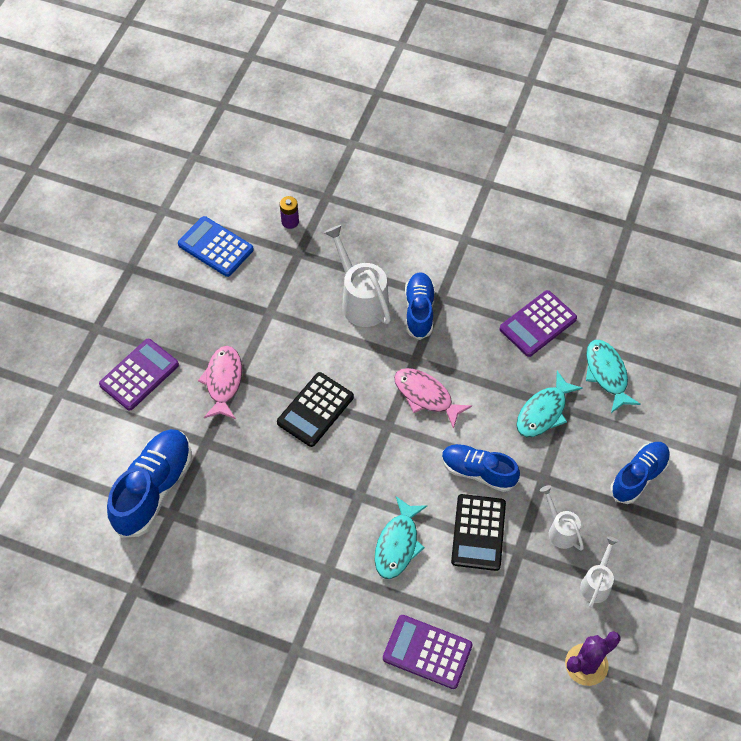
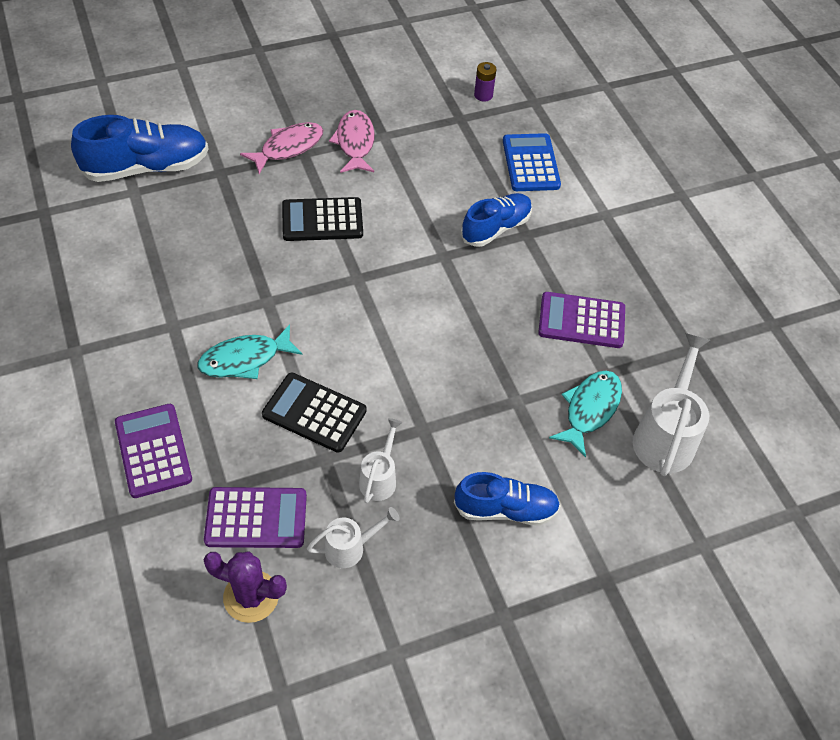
camera: 45 degrees right, 5 degrees down
purple calculator [99,339,179,410] -> purple calculator moved to [204,487,307,548]
blue calculator [178,216,254,277] -> blue calculator moved to [503,133,561,191]
white watering can [324,225,391,327] -> white watering can moved to [632,333,710,476]
pink fish [394,368,472,429] -> pink fish moved to [329,110,375,173]
blue shoe [442,444,520,492] -> none
black calculator [451,494,506,571] -> black calculator turned 60 degrees clockwise [262,373,367,453]
turquoise fish [516,371,583,437] -> none

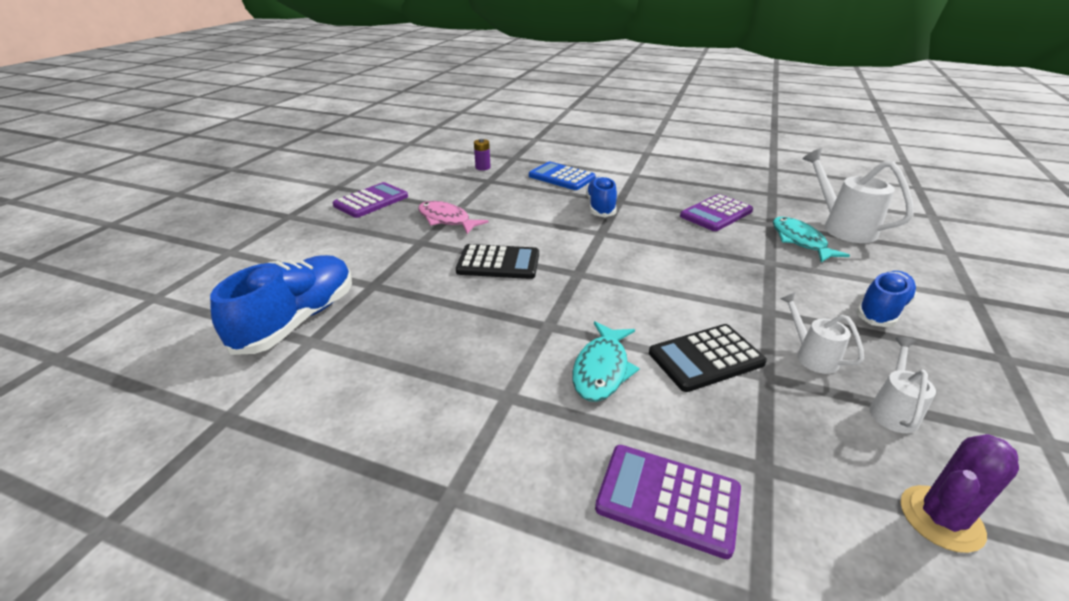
camera: 45 degrees left, 20 degrees down
purple calculator [204,487,307,548] -> purple calculator moved to [333,182,408,218]
pink fish [240,122,324,174] -> none
black calculator [282,197,363,241] -> black calculator turned 120 degrees counterclockwise [456,244,539,279]

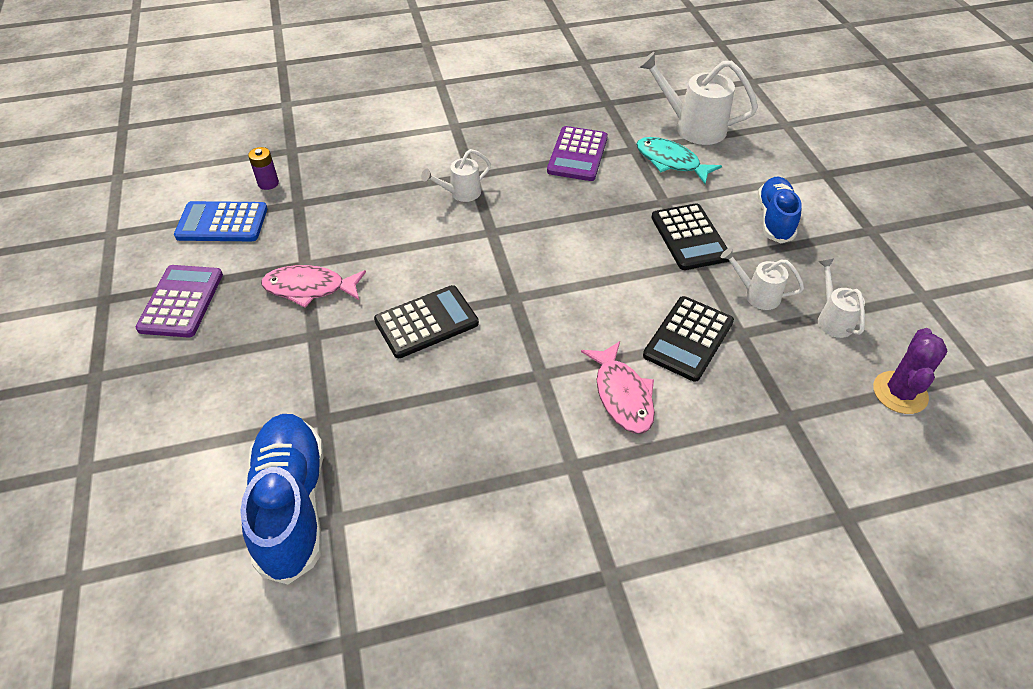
camera: 35 degrees left, 15 degrees up
blue calculator [529,162,596,190] -> blue calculator moved to [174,201,268,241]
turquoise fish [572,321,640,402] -> pink fish [581,341,655,434]
blue shoe [586,176,617,217] -> white watering can [421,149,491,202]
purple calculator [595,445,741,559] -> none
none -> black calculator [651,203,729,270]

